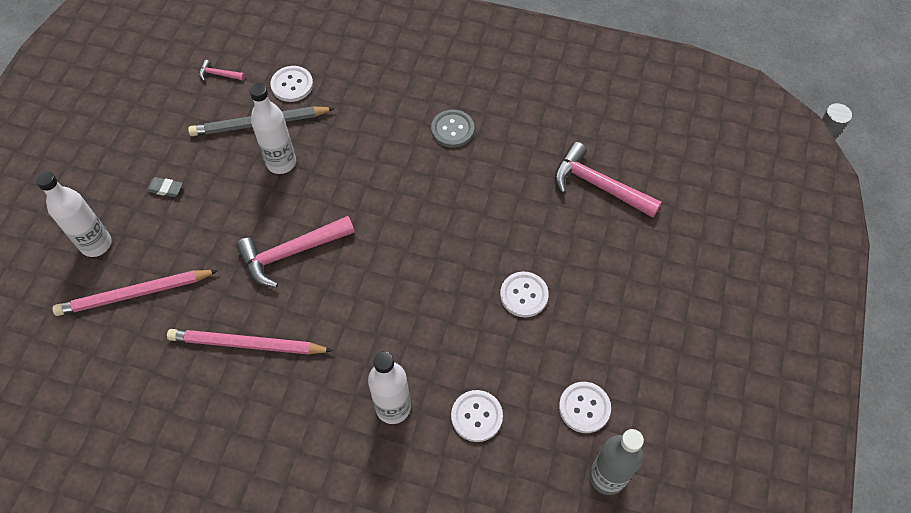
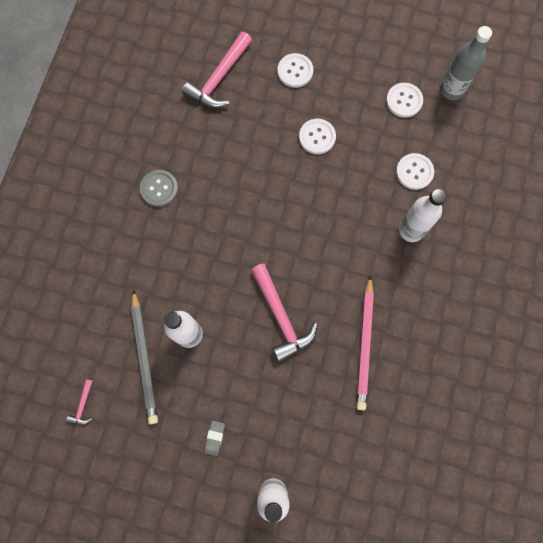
camera: 90 degrees left, 15 degrees up
pink pencil [53,270,218,316] -> none
white button [270,66,313,102] -> white button moved to [277,53,313,88]

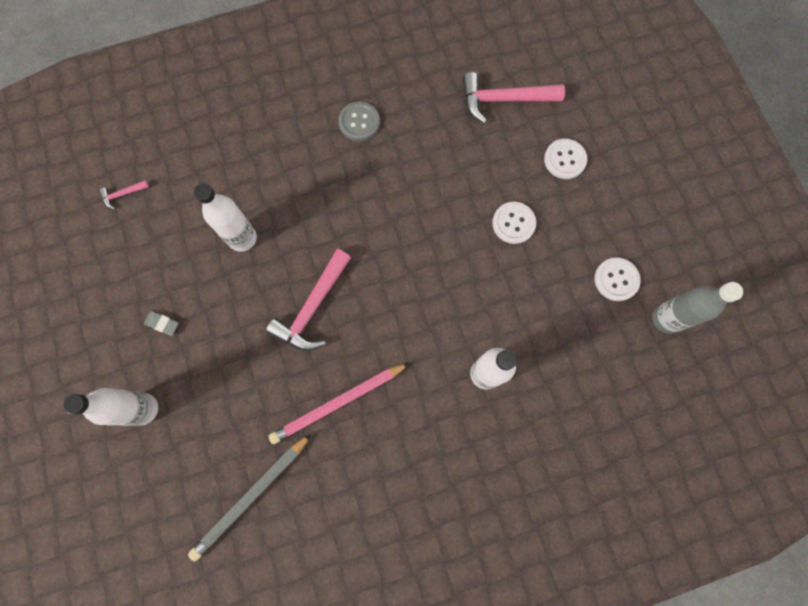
camera: 55 degrees right, 0 degrees up
grey pencil [131,289,158,424] -> grey pencil moved to [188,434,311,561]
grey eraser [204,421,225,456] -> grey eraser turned 45 degrees clockwise [144,311,179,336]
white button [396,153,434,190] -> none

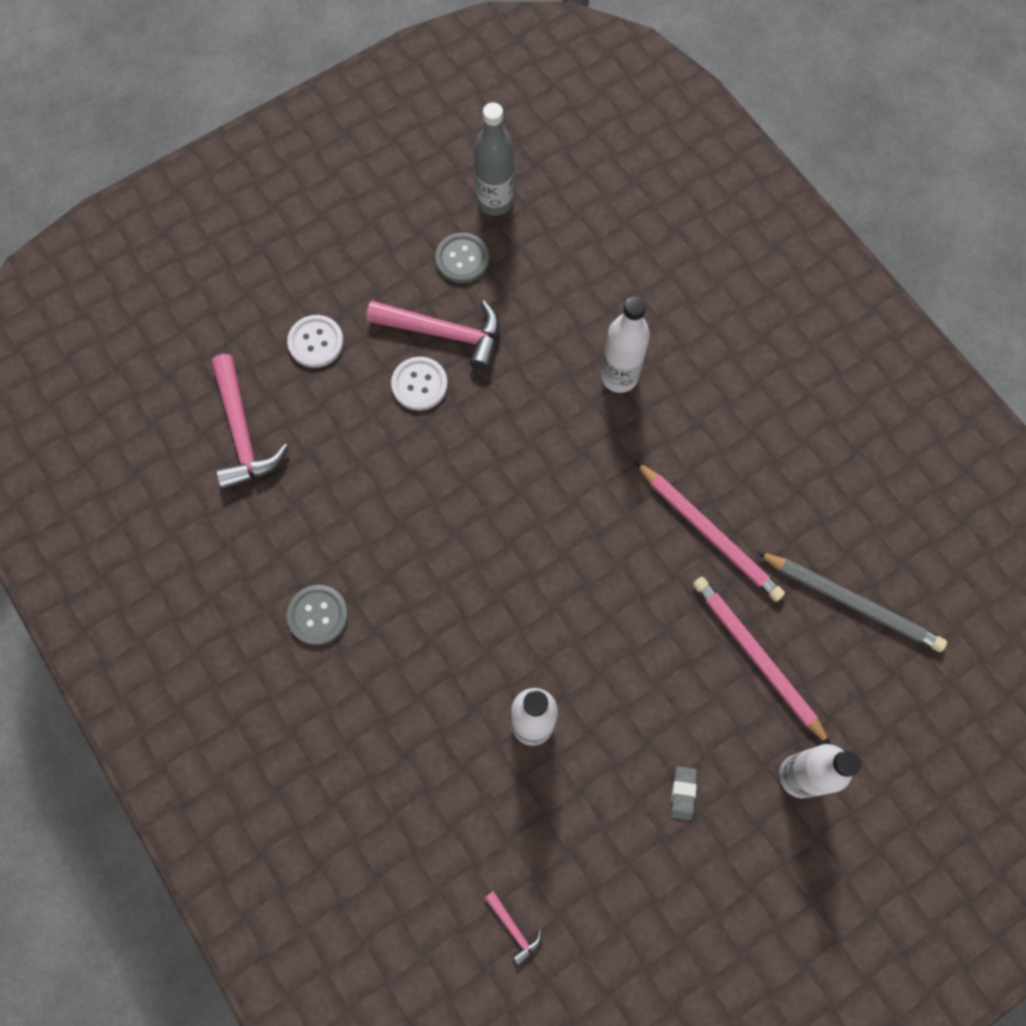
camera: 105 degrees left, 5 degrees down
pink hammer [266,249,351,351] -> pink hammer moved to [366,300,500,371]
white button [595,257,641,301] -> grey button [435,233,489,283]
none -> pink pencil [693,577,830,744]

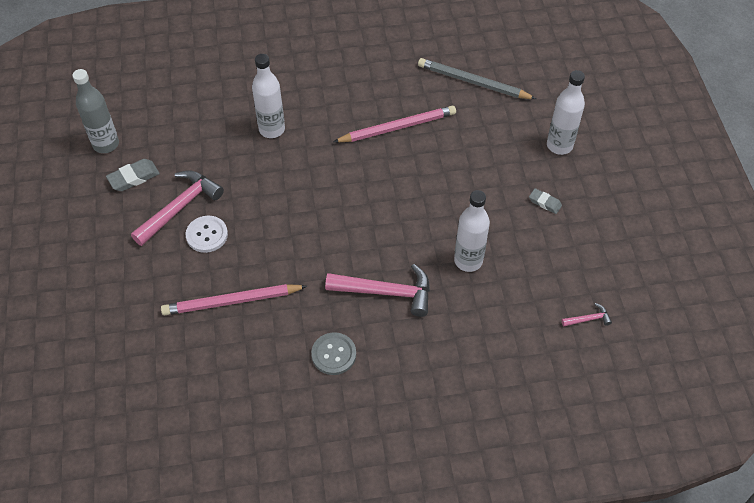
camera: 65 degrees left, 15 degrees down
pink hammer [211,354,289,490] -> pink hammer moved to [325,264,430,317]
white button [287,315,344,368] -> none
grey button [435,233,489,283] -> grey eraser [106,159,160,191]
pink pencil [693,577,830,744] -> pink pencil moved to [161,284,307,315]
grey pencil [757,552,947,652] -> grey pencil turned 120 degrees counterclockwise [418,58,536,99]

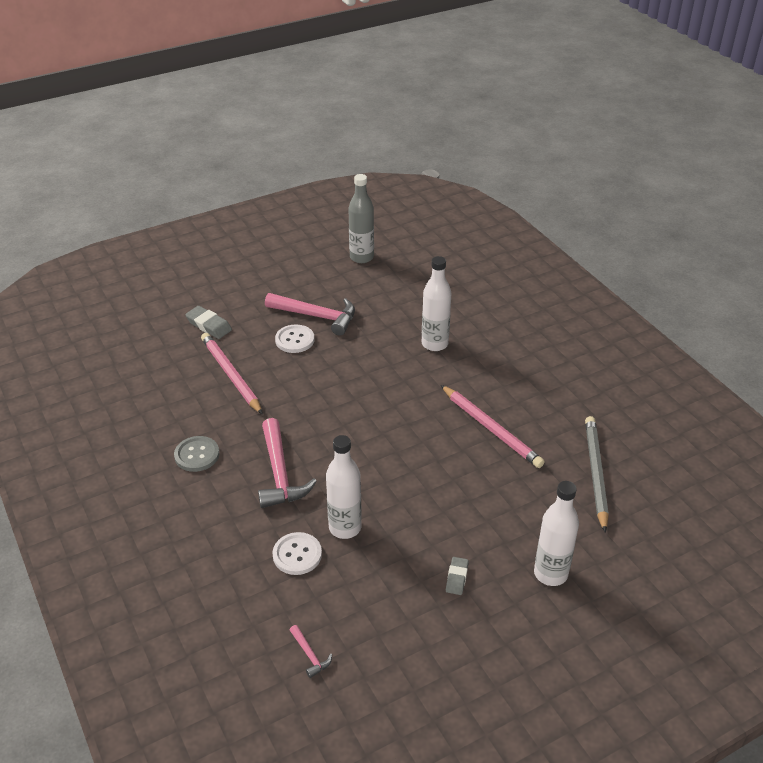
camera: 70 degrees right, 15 degrees down
grey eraser [106,159,160,191] -> grey eraser moved to [185,306,232,339]
none -> white button [273,532,322,575]

